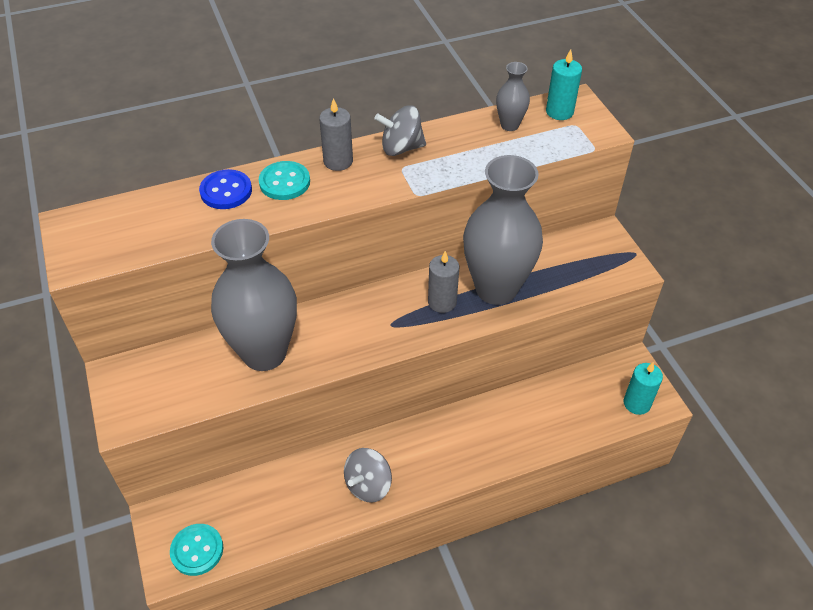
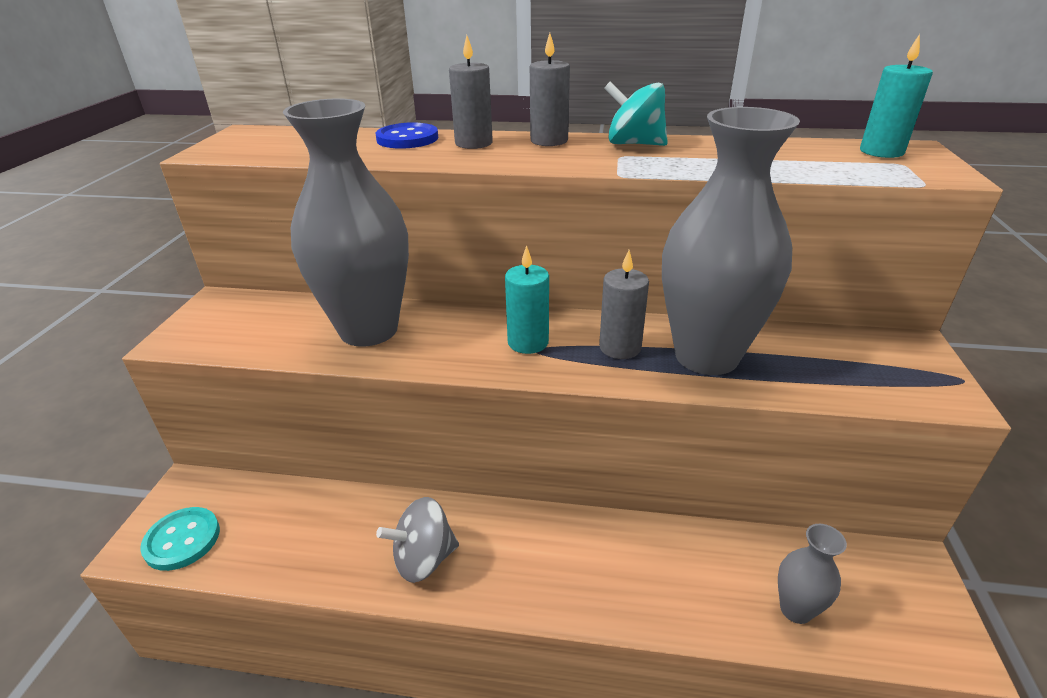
camera: 30 degrees right, 15 degrees down
turquoise button [259,161,310,200] -> grey candle [449,35,493,149]
grey spinning top [374,105,426,156] -> turquoise spinning top [604,81,668,146]
grey vase [496,62,530,131] -> grey vase moved to [778,524,847,624]
turquoise candle [624,363,663,415] -> turquoise candle moved to [505,245,549,354]

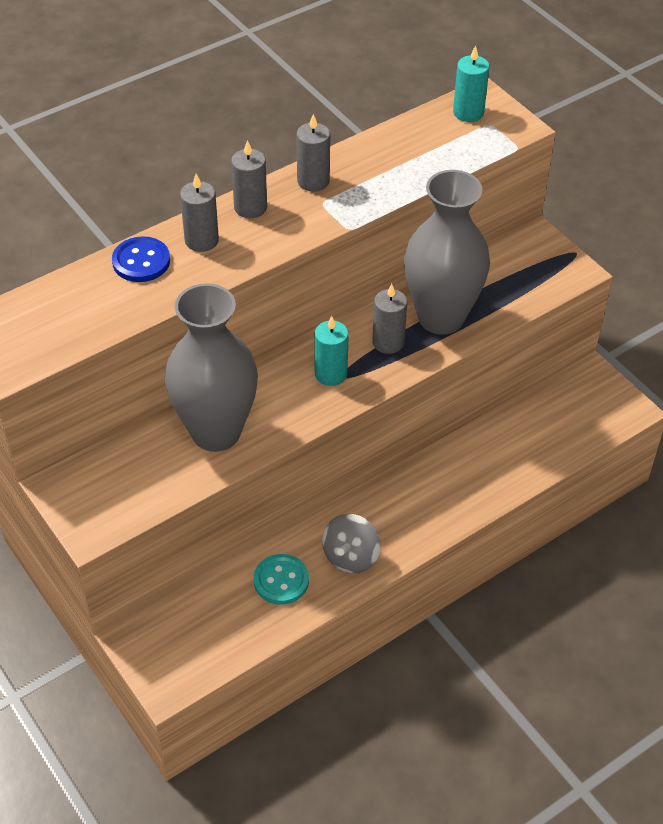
camera: 45 degrees left, 15 degrees up
turquoise button [140,507,220,571] -> turquoise button moved to [254,554,309,605]
turquoise spinning top [604,81,668,146] -> grey candle [297,114,330,192]
grey vase [778,524,847,624] -> none

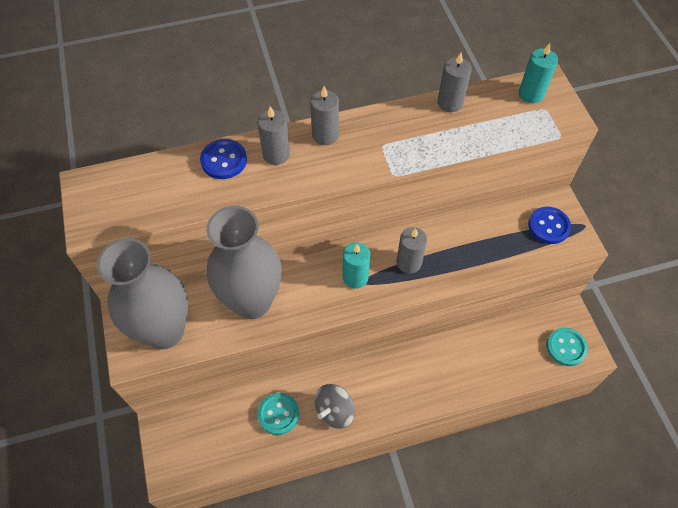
camera: 20 degrees right, 10 degrees up
grey candle [297,114,330,192] -> grey candle moved to [438,53,472,112]
grey vase [404,170,490,335] -> grey vase moved to [97,238,188,349]
none -> blue button [528,207,571,244]
none -> turquoise button [547,328,588,366]

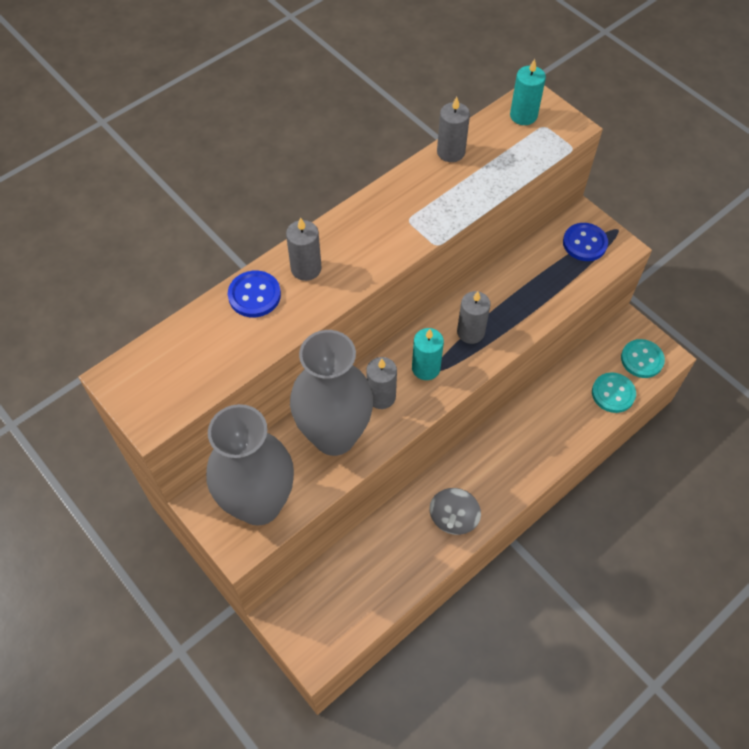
camera: 25 degrees left, 0 degrees up
turquoise button [257,393,299,435] -> turquoise button moved to [592,372,636,413]
grey candle [310,86,339,145] -> grey candle moved to [366,357,397,409]

